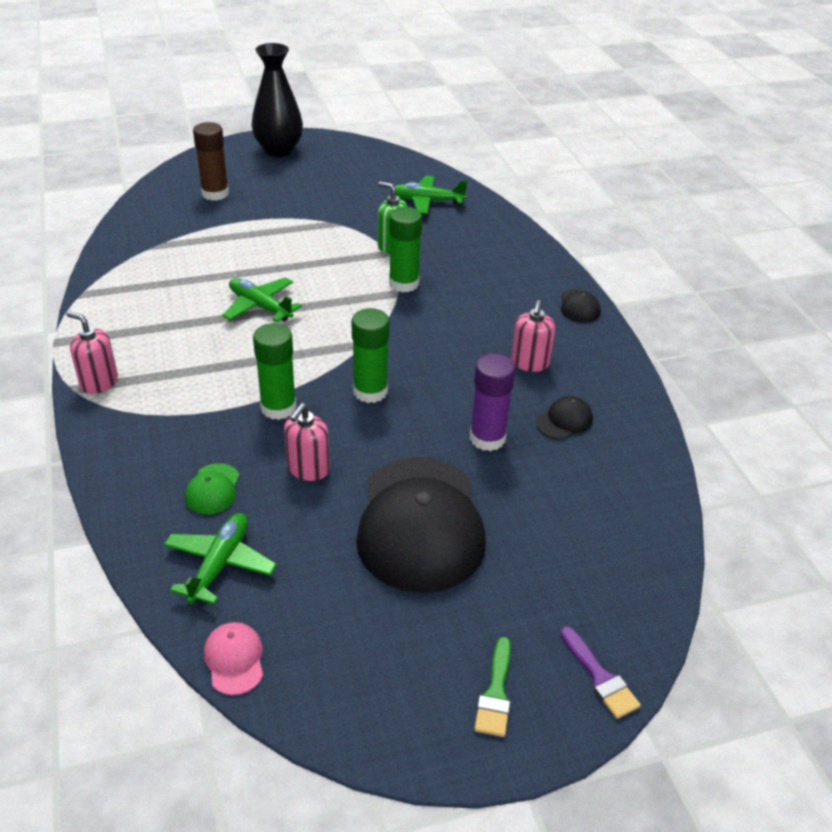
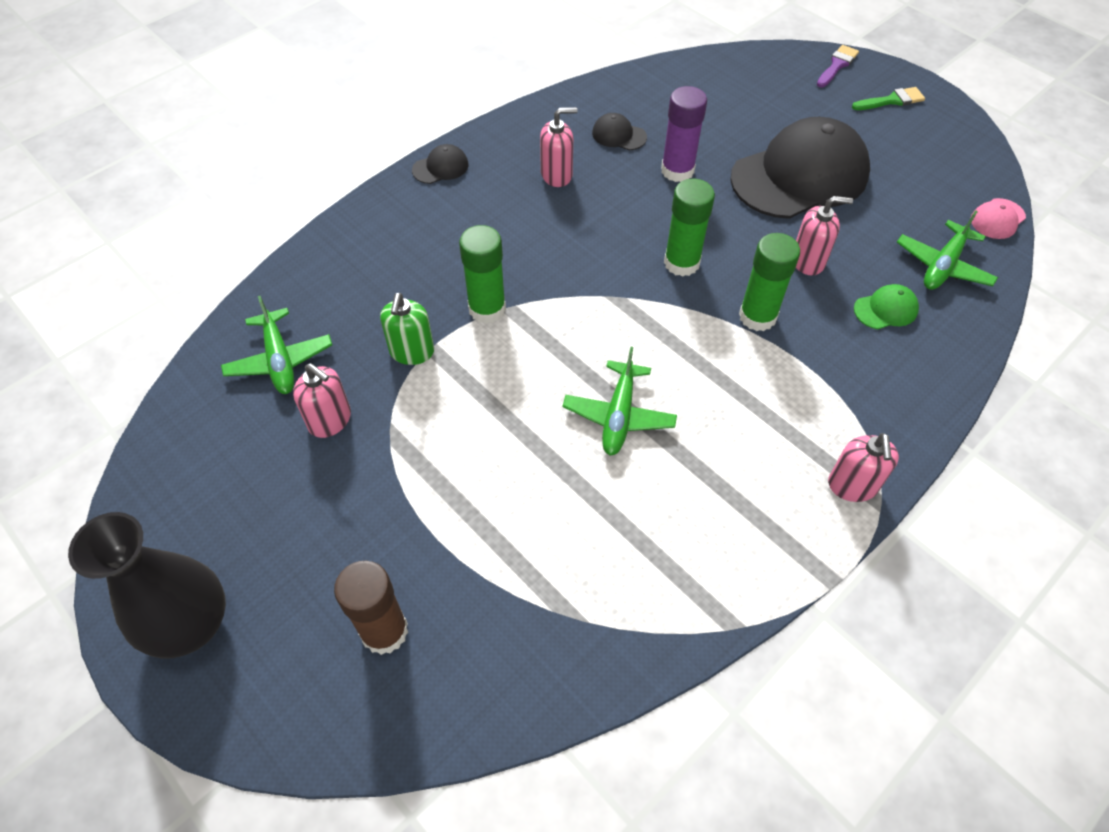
camera: 115 degrees left, 15 degrees up
green plane [164,513,277,604] -> green plane turned 45 degrees counterclockwise [897,210,998,290]
none -> pink soap dispenser [293,363,351,438]

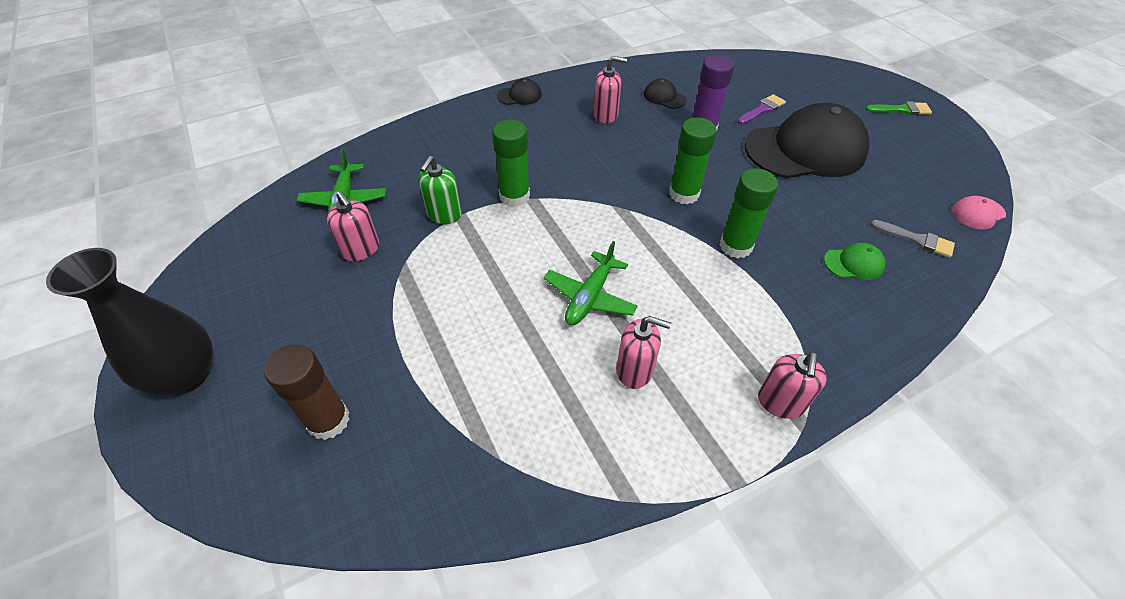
camera: 15 degrees right, 5 degrees down
pink soap dispenser [796,196,853,276] -> pink soap dispenser moved to [617,316,671,389]
purple brush [817,45,859,88] -> purple brush moved to [737,94,786,125]
green plane [897,210,998,290] -> grey brush [870,220,955,258]

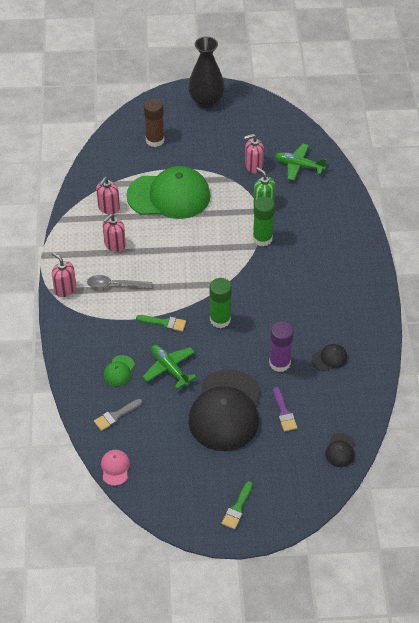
camera: 115 degrees right, 0 degrees up
black cap [497,78,542,105] -> black cap moved to [325,433,355,467]
green plane [544,241,638,325] -> green plane moved to [143,345,196,389]
pink soap dispenser [593,56,627,124] -> pink soap dispenser moved to [96,177,120,214]
green glue stick [720,168,778,258] -> green brush [136,315,186,332]
none -> grey spoon [87,275,152,289]
none -> green cap [126,166,210,219]

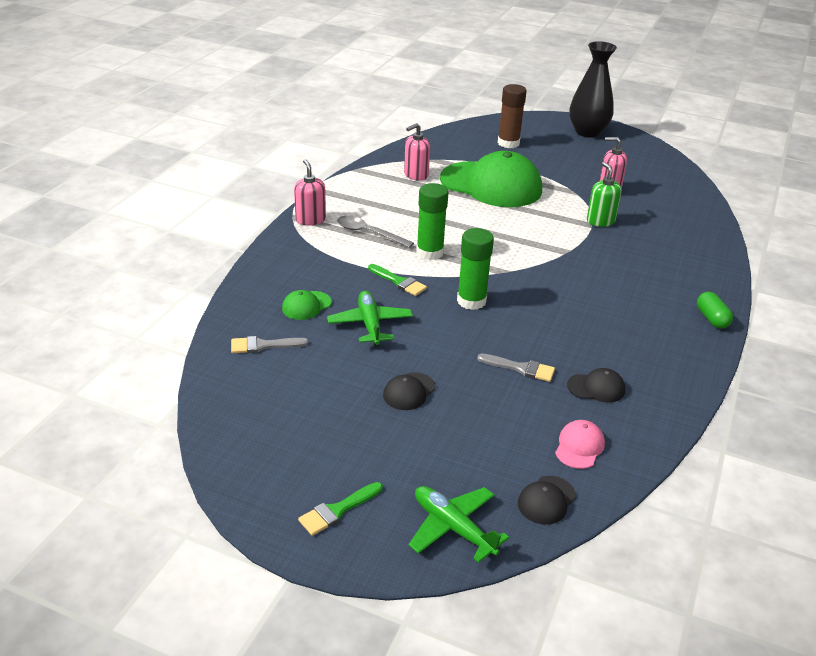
camera: 25 degrees right, 15 degrees down
pink cap [101,450,130,486] -> pink cap moved to [555,420,605,469]
pink soap dispenser [103,214,126,252] -> none
black cap [188,369,261,451] -> black cap [383,372,435,410], size x0.40
green glue stick [253,197,275,246] -> green glue stick moved to [416,183,449,260]
purple glue stick [269,321,294,372] -> grey brush [477,353,555,382]
purple brush [273,387,297,432] -> none
green plane [275,144,327,181] -> green plane moved to [408,486,509,563]
none -> green capsule [697,292,733,329]

